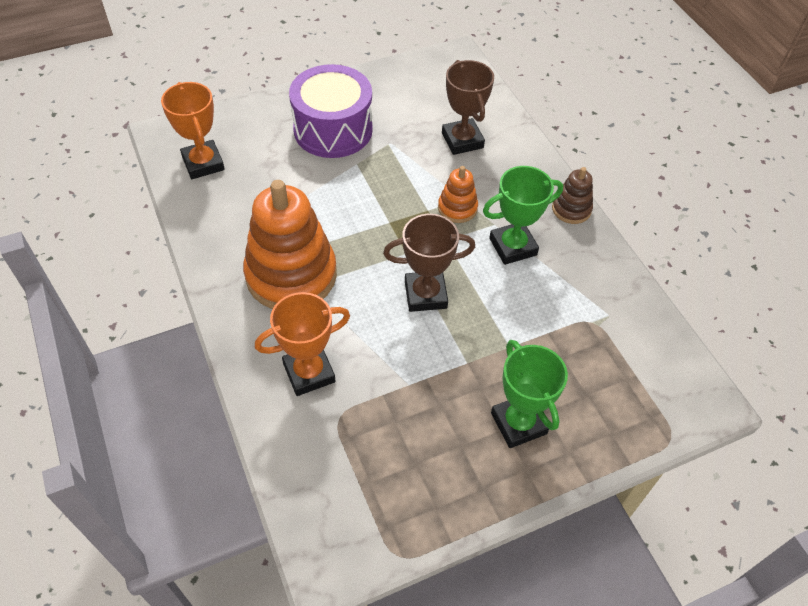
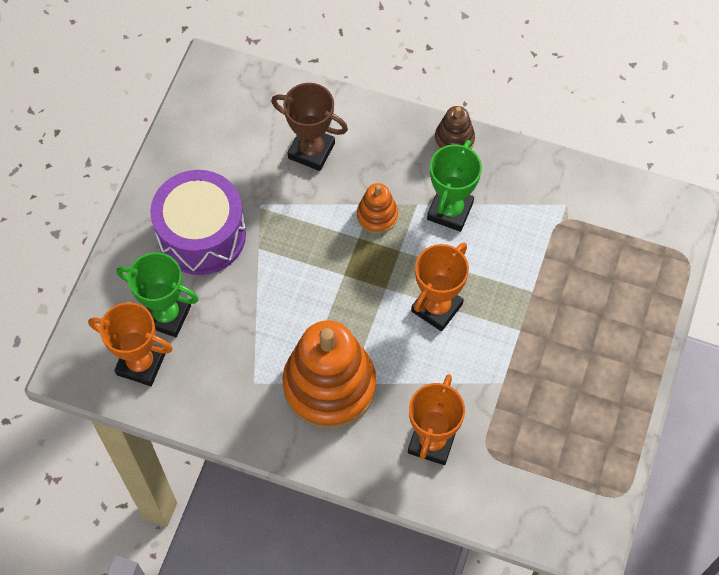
camera: 45 degrees left, 10 degrees up
brown trophy [383,214,475,312] -> orange trophy [411,243,469,331]
green trophy [491,340,568,448] -> green trophy moved to [117,252,199,337]

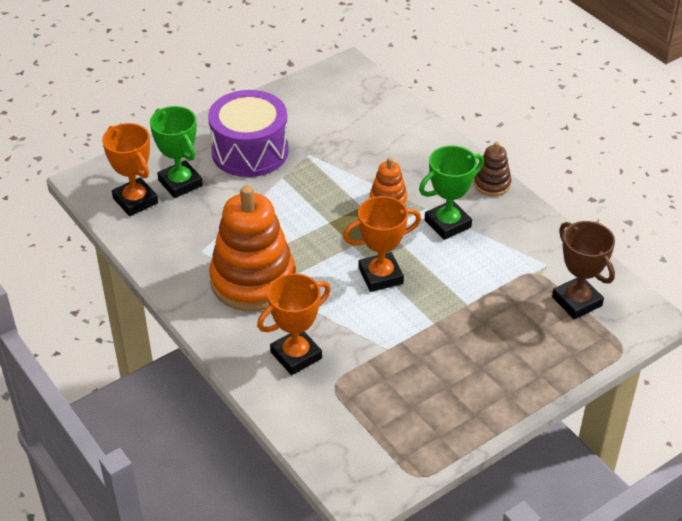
camera: 35 degrees right, 20 degrees down
brown trophy [271,83,348,171] -> brown trophy moved to [552,221,615,319]

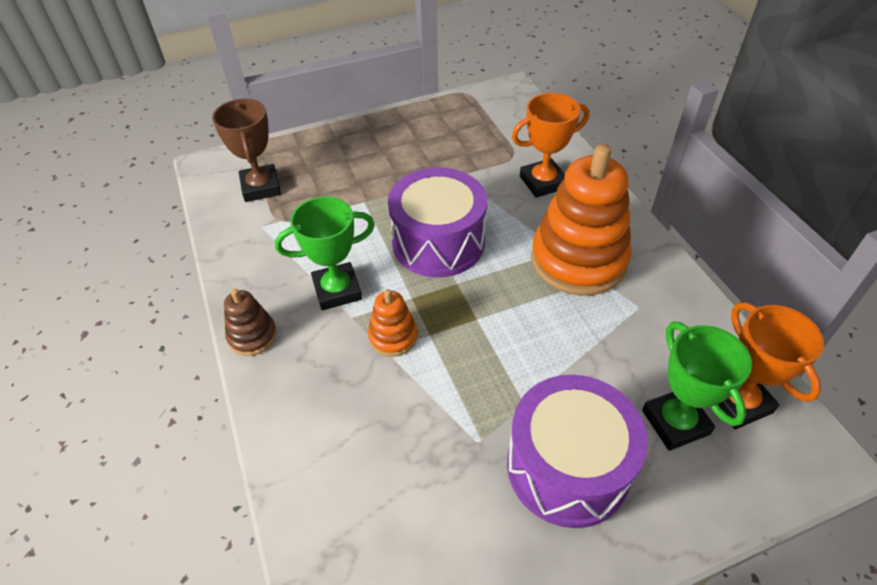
camera: 165 degrees left, 5 degrees up
orange trophy [343,196,421,292] -> purple drum [388,168,487,277]

